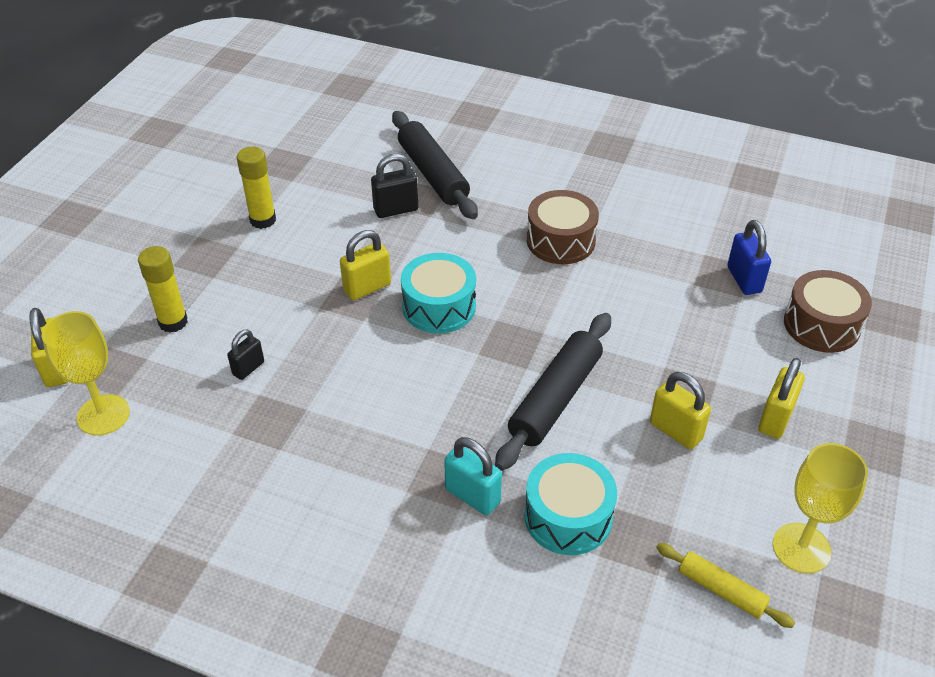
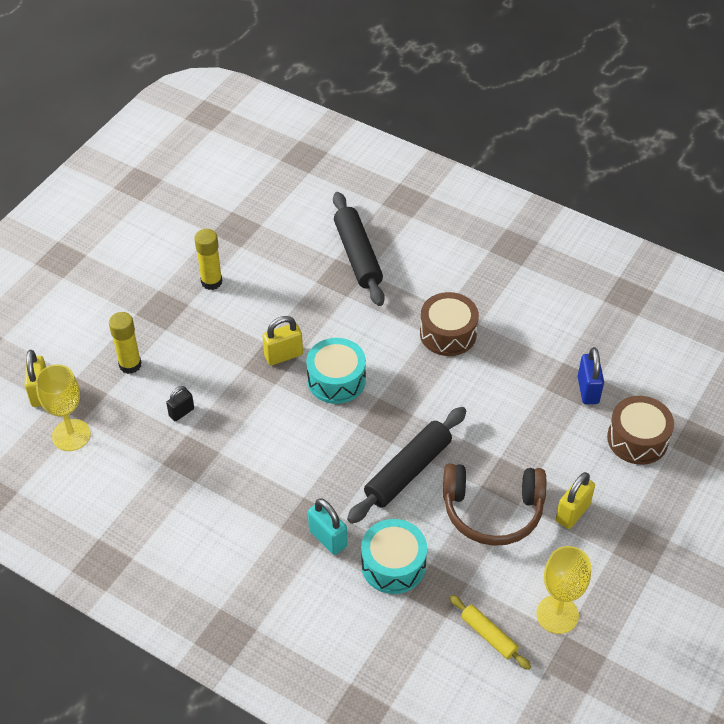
camera: 10 degrees right, 5 degrees up
black padlock [371,154,418,218] -> none
yellow padlock [650,372,711,449] -> brown headphones [443,464,546,546]

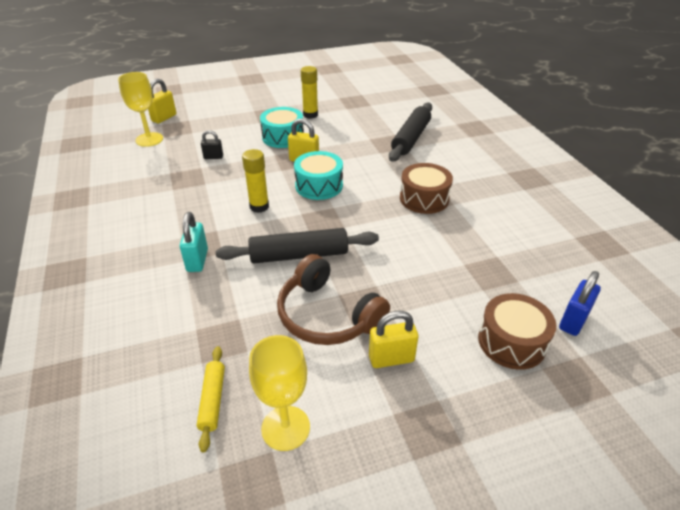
camera: 40 degrees right, 10 degrees down
yellow glue stick [109,312,142,374] -> yellow glue stick moved to [242,149,269,213]
turquoise drum [361,519,427,594] -> turquoise drum moved to [260,107,304,148]
blue padlock [578,347,604,405] -> blue padlock moved to [559,271,601,336]

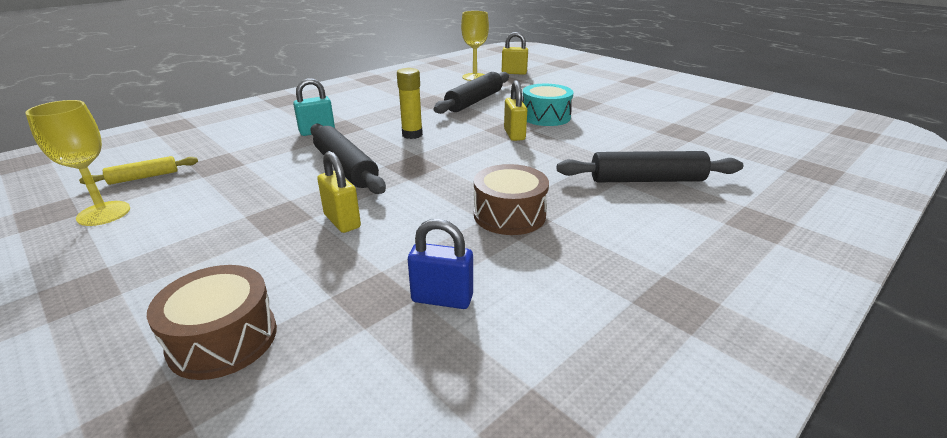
camera: 65 degrees right, 10 degrees down
black padlock [201,130,223,159] -> black rolling pin [434,72,509,114]
brown headphones [277,254,390,345] -> none
turquoise drum [294,151,343,200] -> none
yellow glue stick [301,66,318,119] -> none
yellow padlock [369,311,418,368] -> yellow padlock moved to [317,151,361,233]
blue padlock [559,271,601,336] -> blue padlock moved to [408,219,473,309]

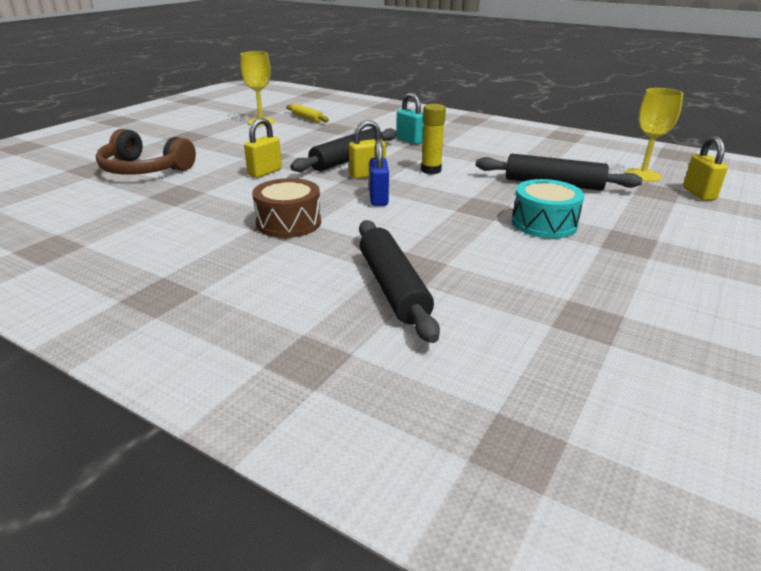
camera: 75 degrees right, 0 degrees up
brown drum [147,265,277,380] -> brown headphones [96,129,196,175]
blue padlock [408,219,473,309] -> blue padlock moved to [369,139,389,206]
yellow padlock [504,80,527,141] -> yellow padlock moved to [349,120,386,179]

